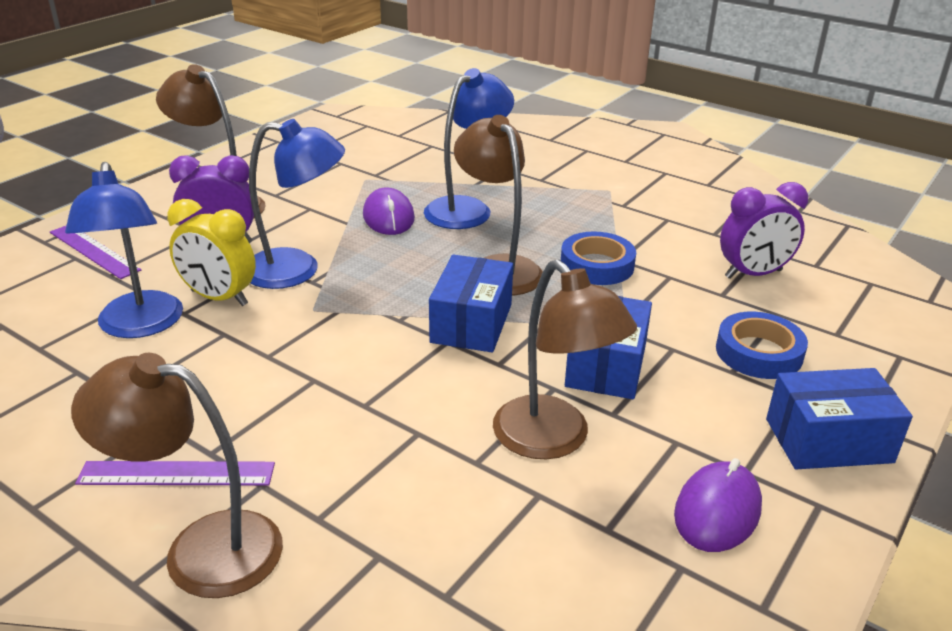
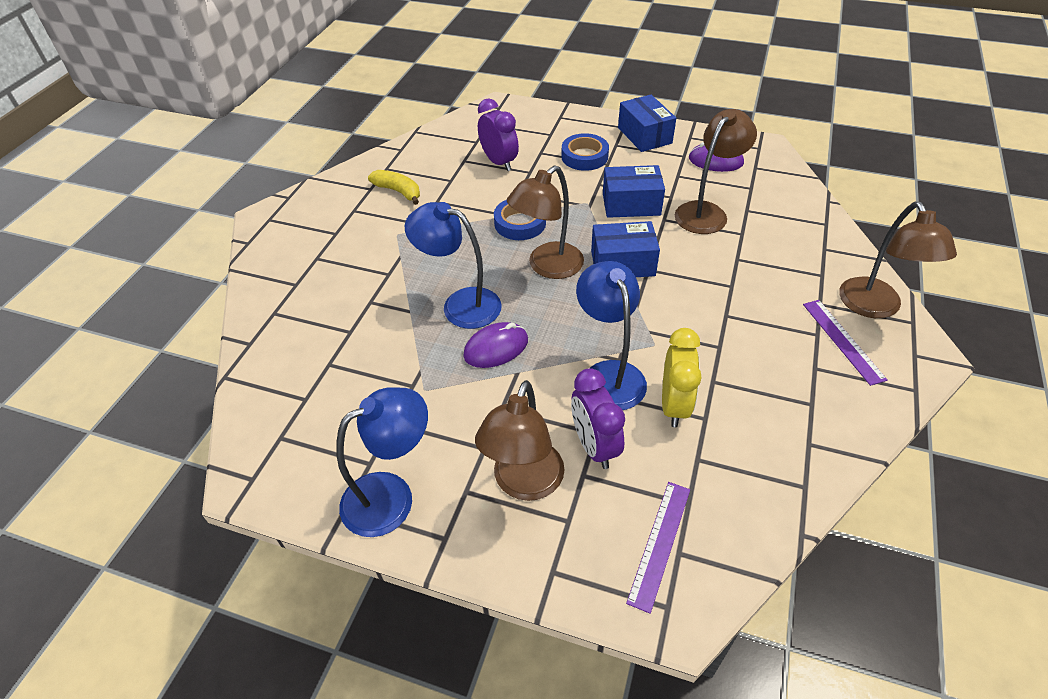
camera: 105 degrees left, 15 degrees up
blue lamp [65,162,183,338] -> blue lamp moved to [336,387,428,537]
none -> yellow banana [368,170,420,205]

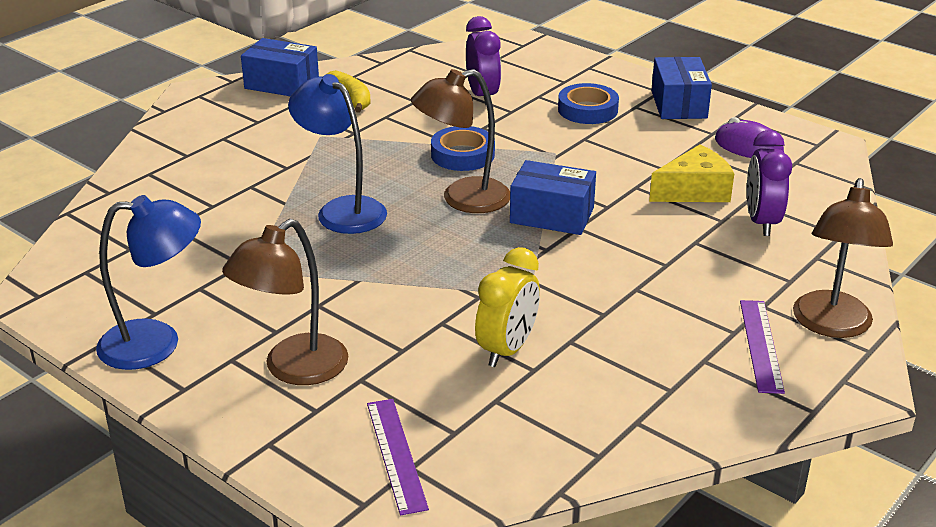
camera: 20 degrees right, 15 degrees down
purple mouse [463,322,528,368] -> none
purple clock [571,368,625,469] -> purple clock moved to [747,130,792,236]
blue lamp [576,261,647,410] -> none
blue box [603,165,665,218] -> blue box moved to [241,38,319,96]
purple ruler [626,482,690,614] -> purple ruler turned 60 degrees counterclockwise [367,399,429,515]
brown lamp [675,109,757,234] -> yellow cheese [649,145,734,202]

